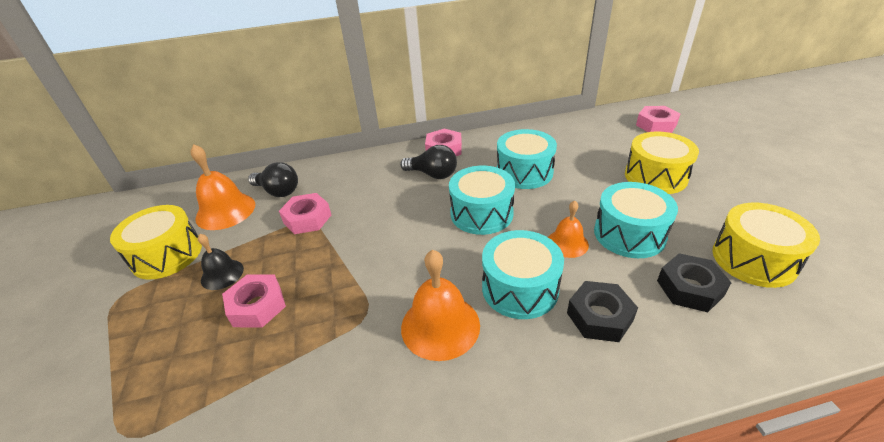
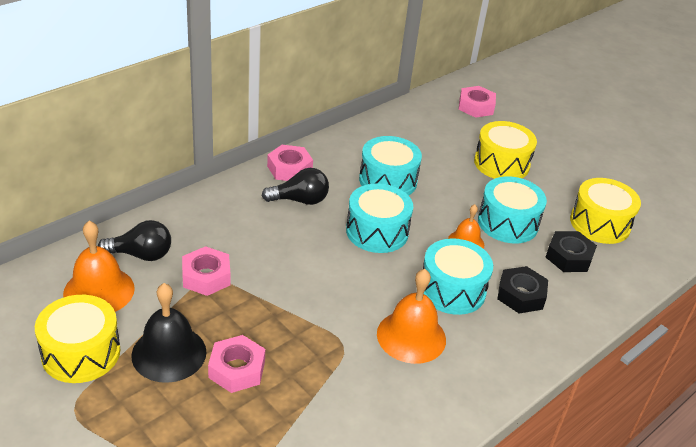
camera: 35 degrees left, 0 degrees up
black bell [198,234,244,290] -> black bell [131,283,207,383], size x1.65

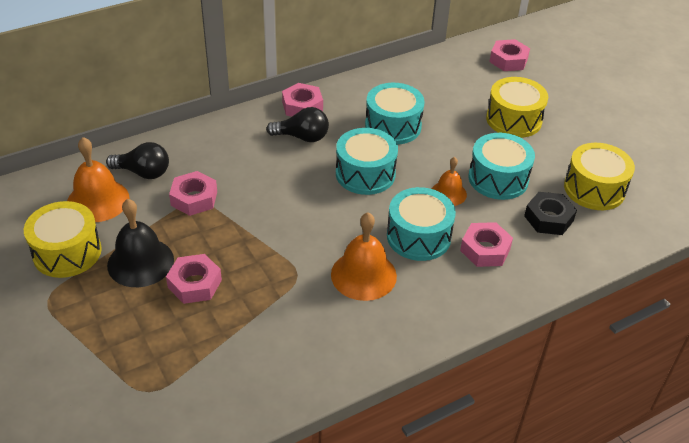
camera: 15 degrees right, 5 degrees up
black nut [497,266,548,313] -> pink nut [460,222,513,267]

